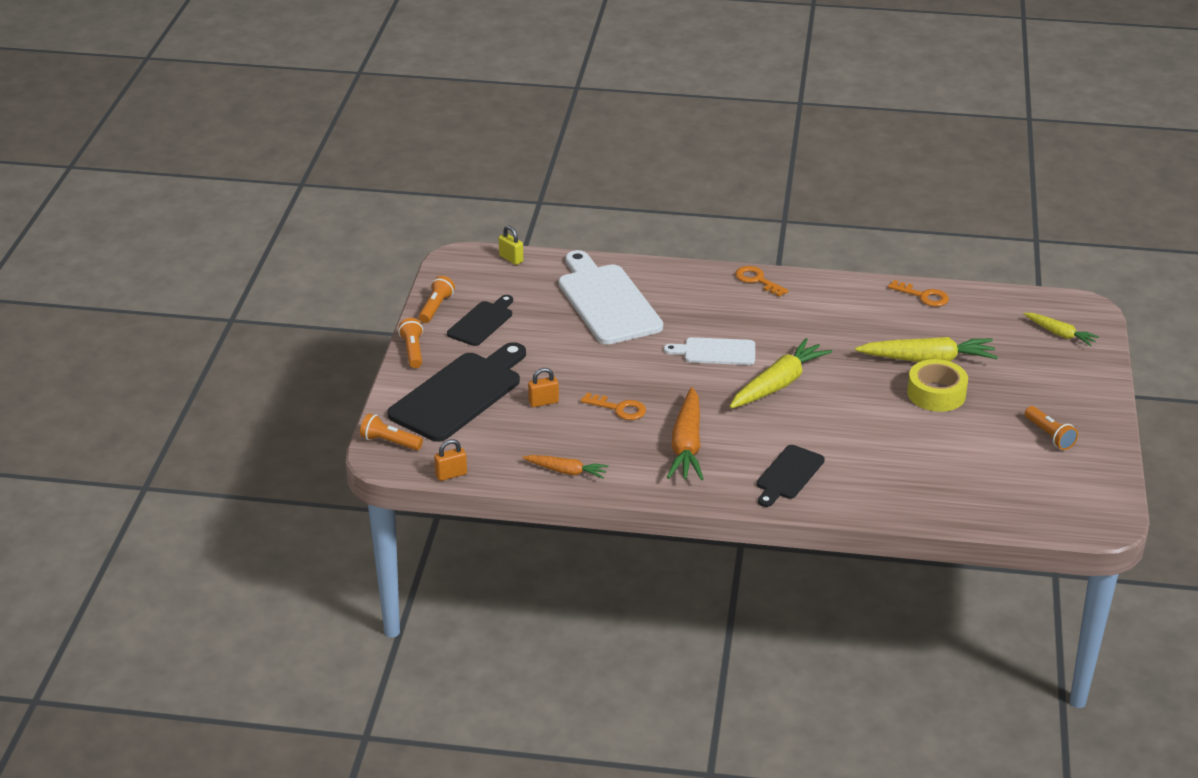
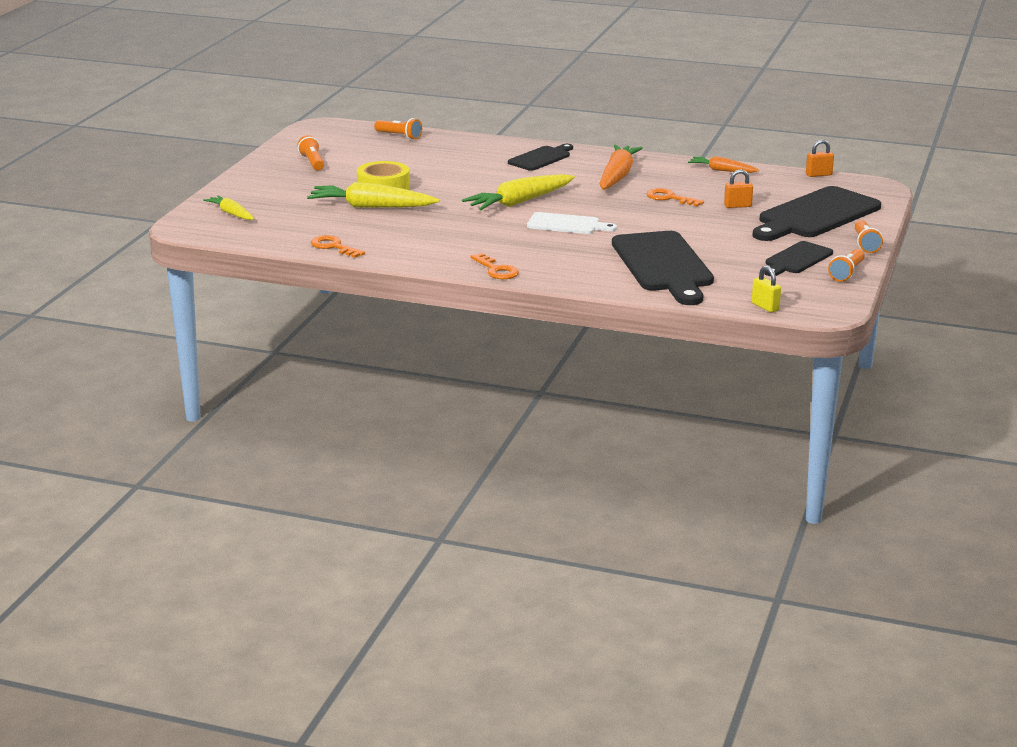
camera: 170 degrees left, 10 degrees down
orange flashlight [360,413,423,450] -> orange flashlight moved to [374,118,422,140]
white cutting board [559,250,663,345] -> black cutting board [612,231,714,305]

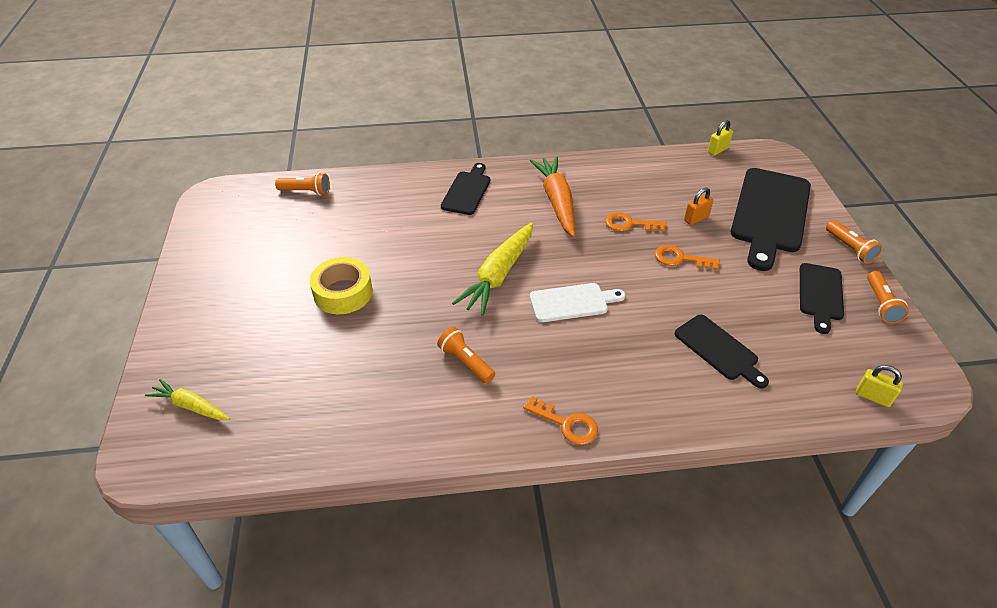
camera: 25 degrees left, 20 degrees up
orange flashlight [297,135,324,171] -> orange flashlight moved to [437,327,495,383]
yellow carrot [307,182,439,208] -> none
orange key [311,235,365,258] -> orange key moved to [655,245,720,270]
black cutting board [612,231,714,305] -> black cutting board [675,315,769,389], size x0.55
orange carrot [688,156,759,173] -> none
orange padlock [806,140,834,177] -> yellow padlock [708,120,733,156]

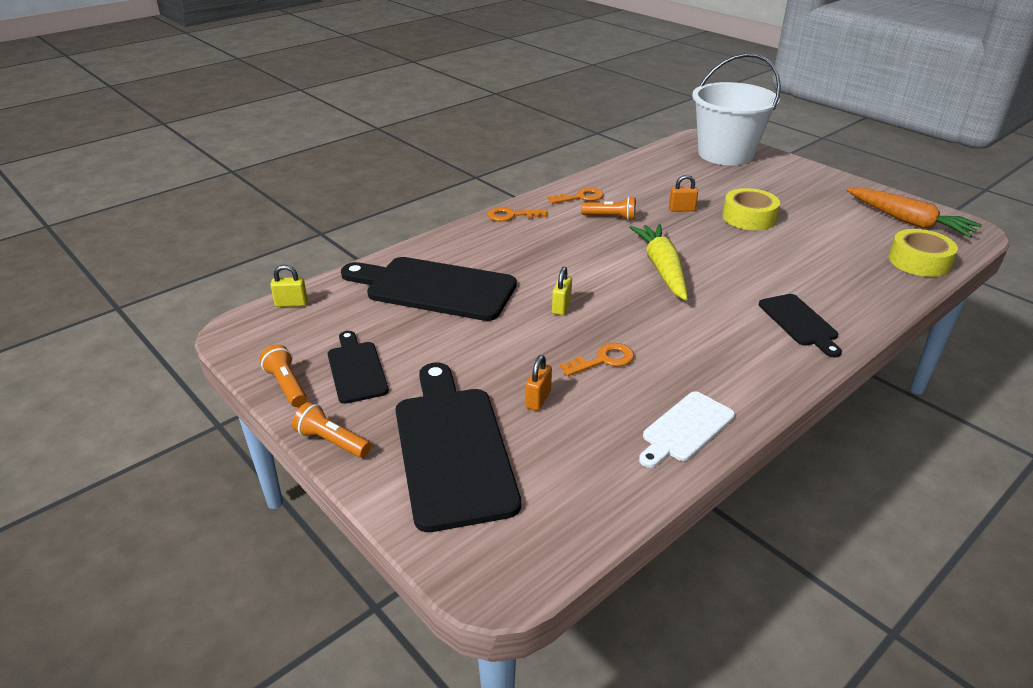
camera: 145 degrees right, 10 degrees down
yellow carrot [145,379,230,420] -> white bucket [692,53,781,166]
orange flashlight [275,173,330,196] -> yellow tape [888,229,958,277]
orange carrot [530,156,575,237] -> orange carrot moved to [846,188,982,238]
white cutting board [530,283,626,322] -> white cutting board moved to [639,391,735,468]
orange key [655,245,720,270] -> orange key moved to [548,188,604,204]
black cutting board [675,315,769,389] -> black cutting board [341,257,517,321], size x1.83
yellow padlock [708,120,733,156] -> yellow padlock moved to [552,266,572,315]
none -> orange padlock [669,175,698,212]

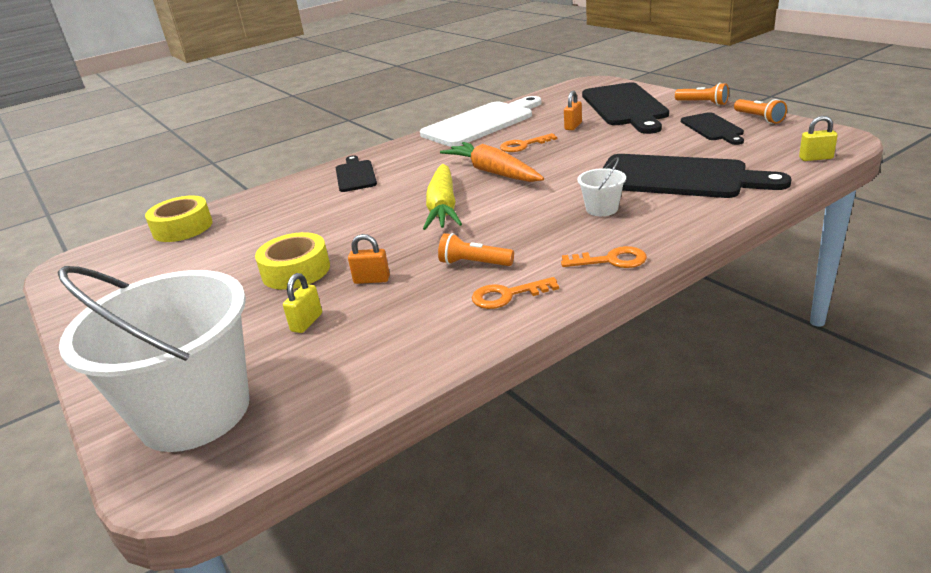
camera: 170 degrees left, 5 degrees down
yellow padlock [552,266,572,315] -> yellow padlock moved to [283,273,322,333]
white cutting board [639,391,735,468] -> white cutting board [420,96,541,147], size x1.83
orange carrot [846,188,982,238] -> orange carrot moved to [440,142,544,182]
none -> white bucket [577,157,626,216]

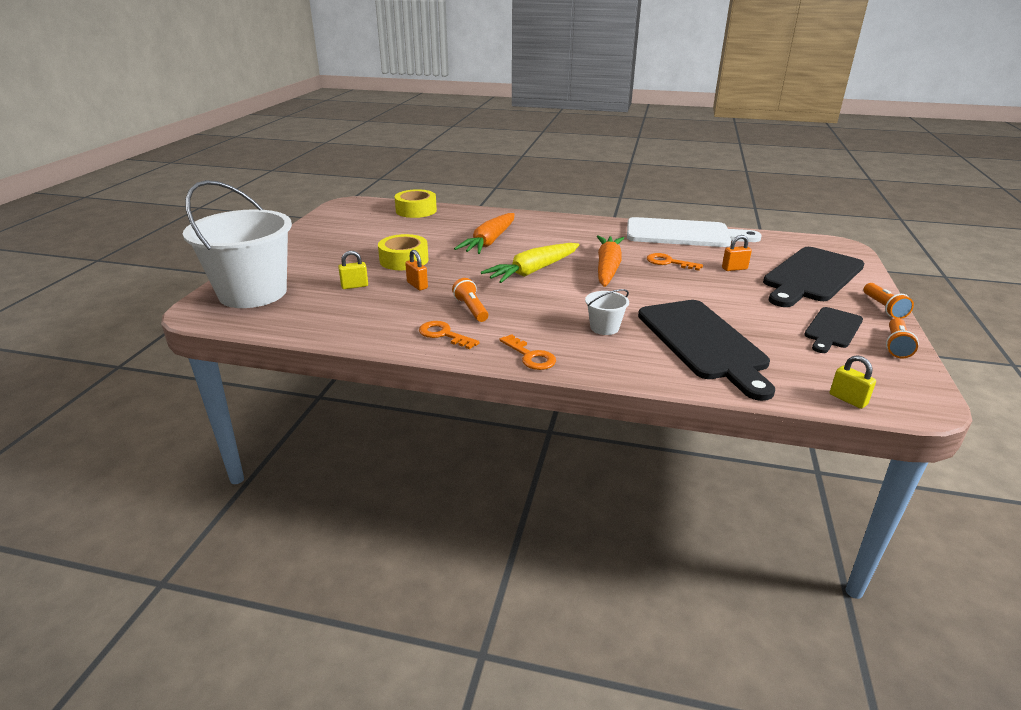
camera: 45 degrees right, 0 degrees up
black cutting board [336,155,377,192] -> none
none -> orange carrot [454,213,514,254]

